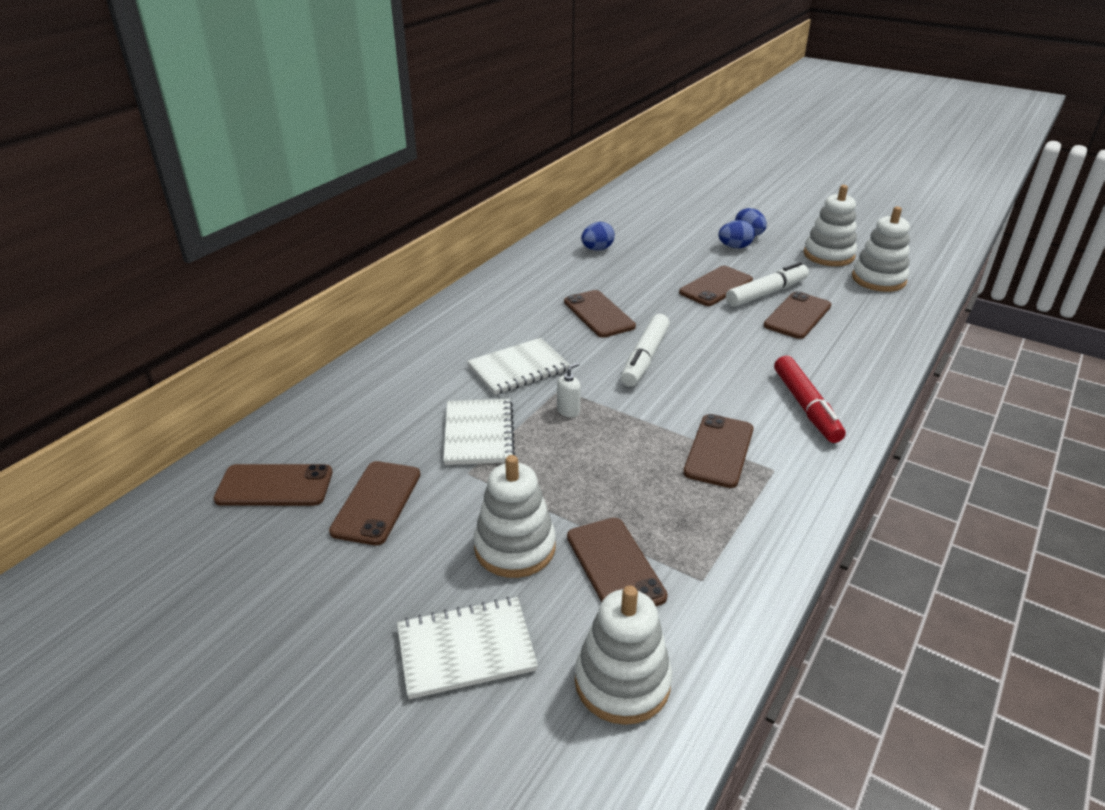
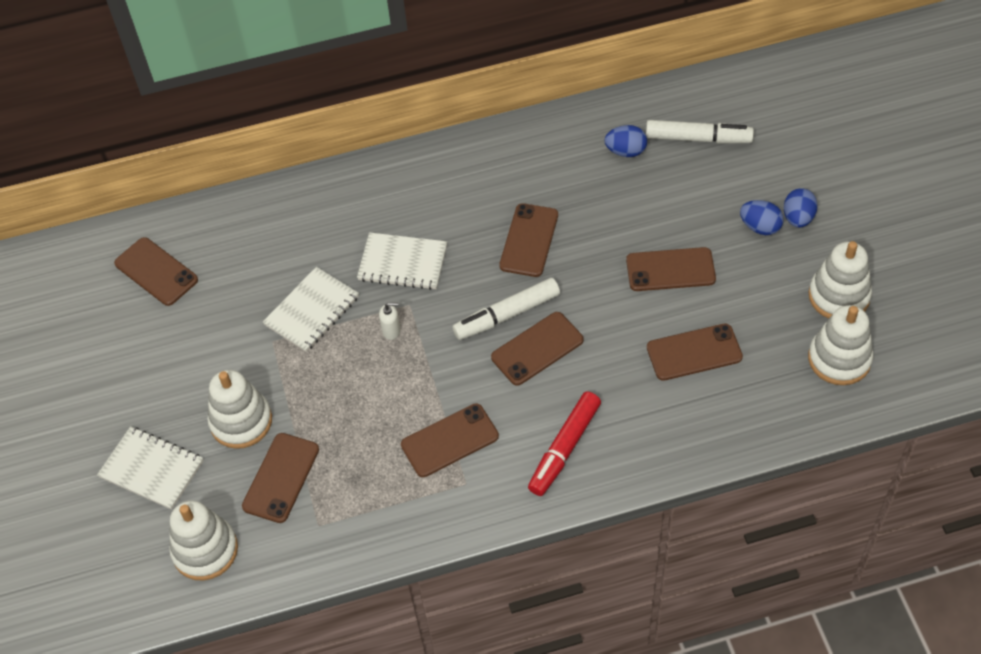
camera: 45 degrees right, 20 degrees up
brown phone [329,461,420,545] -> brown phone moved to [491,312,584,386]
white marker [726,262,809,307] -> white marker moved to [646,120,754,144]

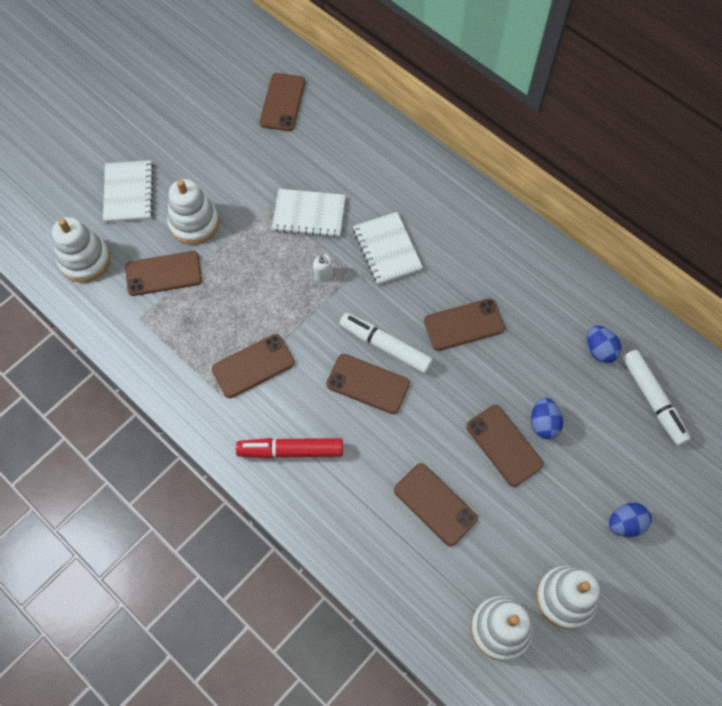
camera: 55 degrees right, 10 degrees up
brown phone [401,403,499,477] -> brown phone turned 60 degrees counterclockwise [212,334,295,398]
blue egg [740,200,784,235] -> blue egg moved to [531,398,563,439]

